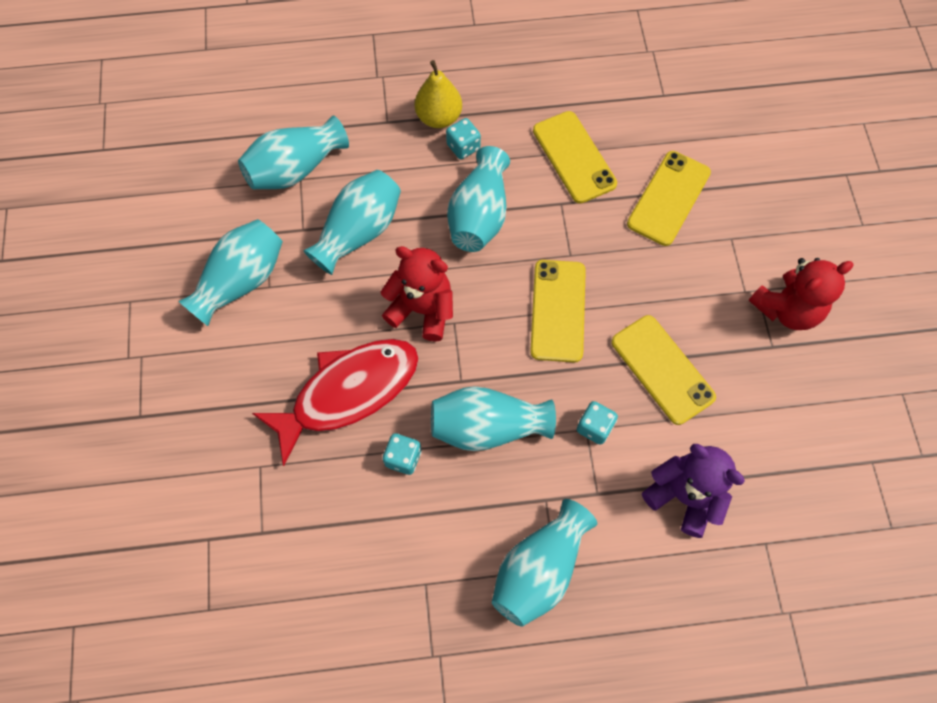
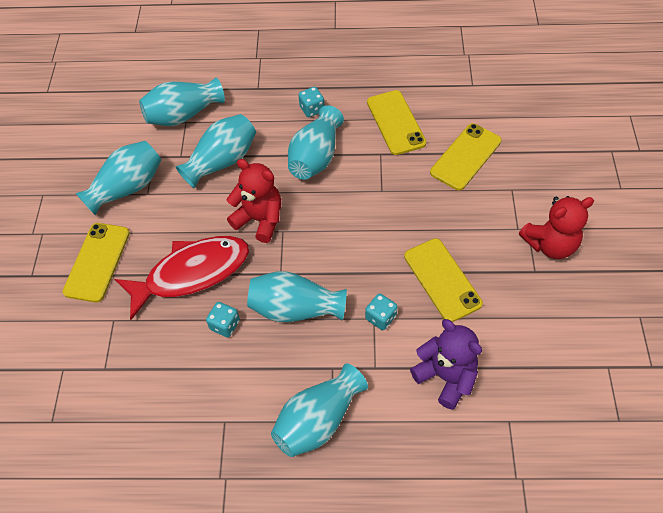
camera: 10 degrees right, 10 degrees down
yellow pear [415,60,462,128] -> none
yellow phone [530,260,586,362] -> yellow phone moved to [62,223,130,303]

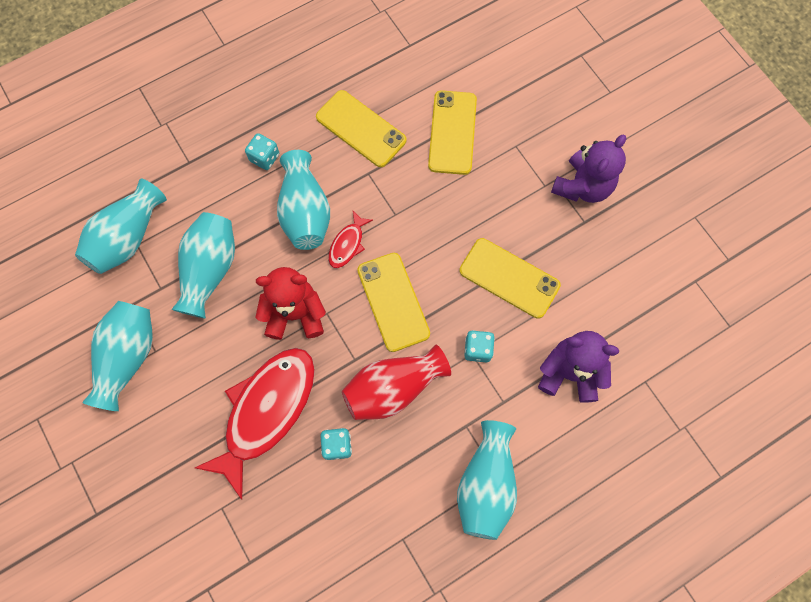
camera: 35 degrees left, 15 degrees up
yellow phone [62,223,130,303] -> yellow phone moved to [357,253,430,352]
turquoise vase [247,271,347,322] -> red vase [342,345,451,420]
red teddy bear [519,196,594,259] -> purple teddy bear [551,134,626,203]
none -> red fish [328,211,373,268]

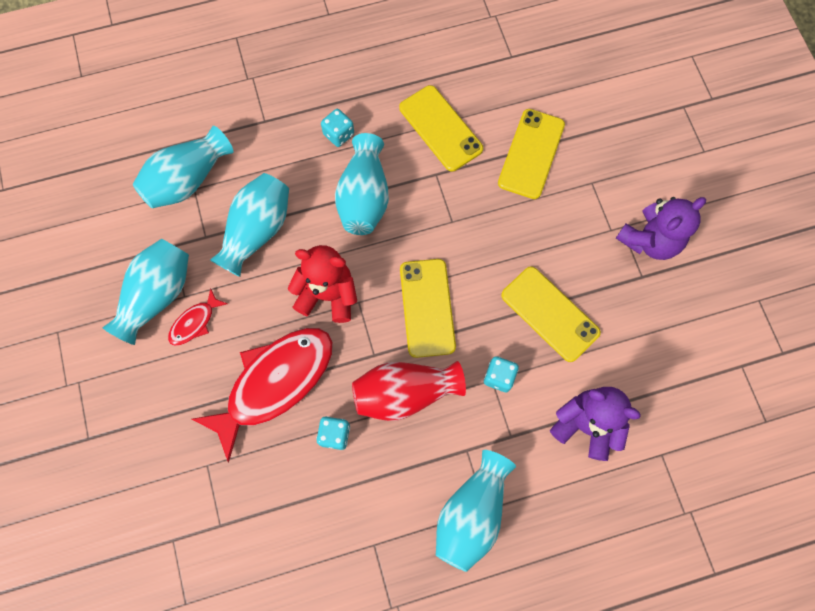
camera: 15 degrees right, 0 degrees up
red fish [328,211,373,268] -> red fish moved to [168,288,227,346]

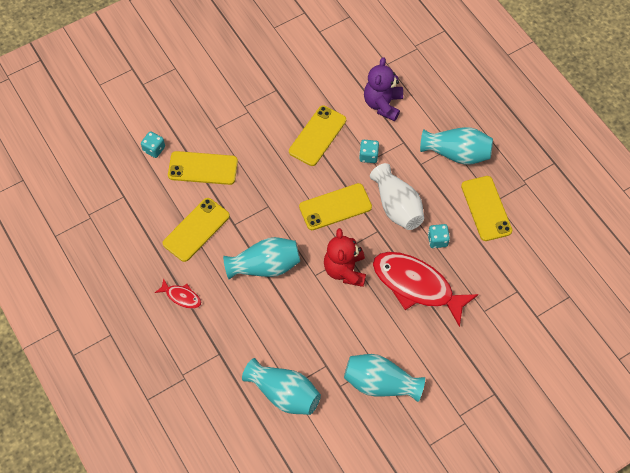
camera: 105 degrees left, 10 degrees down
red fish [168,288,227,346] -> red fish moved to [155,278,201,309]
turquoise vase [210,173,289,277] -> none
turquoise dice [321,109,354,147] -> turquoise dice moved to [141,131,165,158]
red vase [352,361,466,421] -> white vase [370,163,424,230]
purple teddy bear [616,197,706,260] -> none
none -> yellow phone [461,176,512,241]

